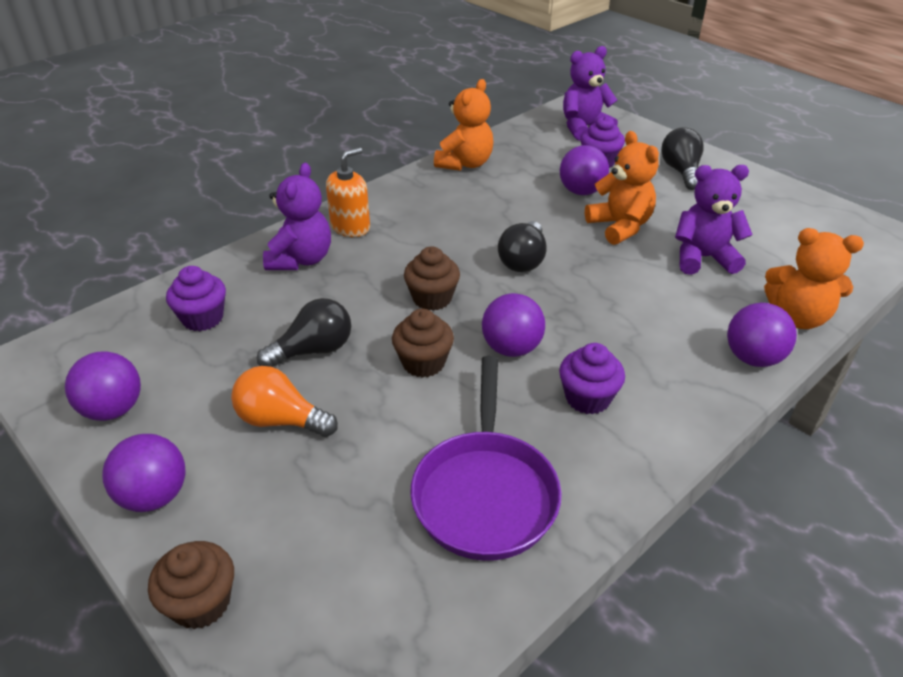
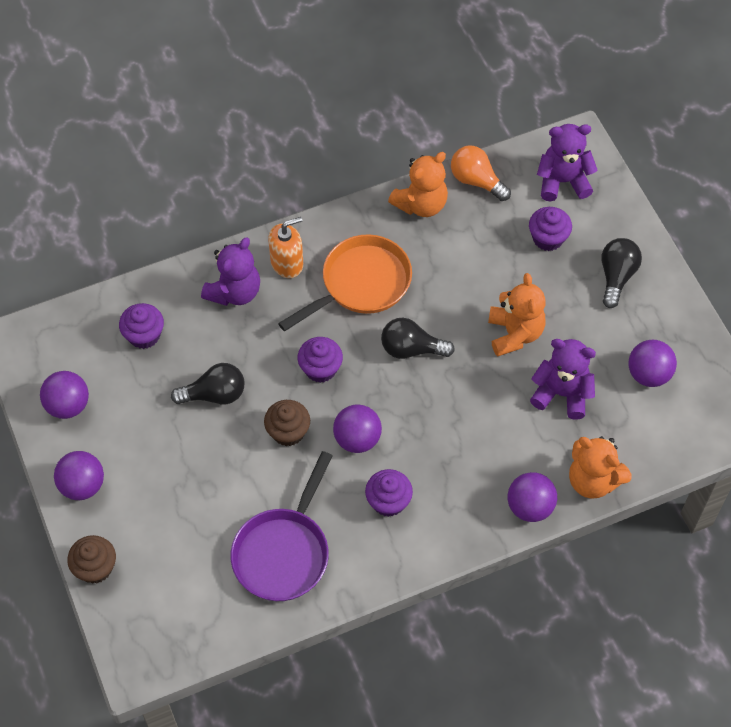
camera: 20 degrees right, 20 degrees up
orange light bulb [231,366,338,437] -> orange light bulb moved to [451,145,511,201]
brown cupcake [404,246,460,311] -> purple cupcake [298,337,343,383]
black light bulb [498,221,547,272] -> black light bulb turned 60 degrees clockwise [381,318,455,359]
purple ball [560,145,609,195] -> purple ball moved to [629,340,677,387]
none -> orange pan [278,234,412,331]

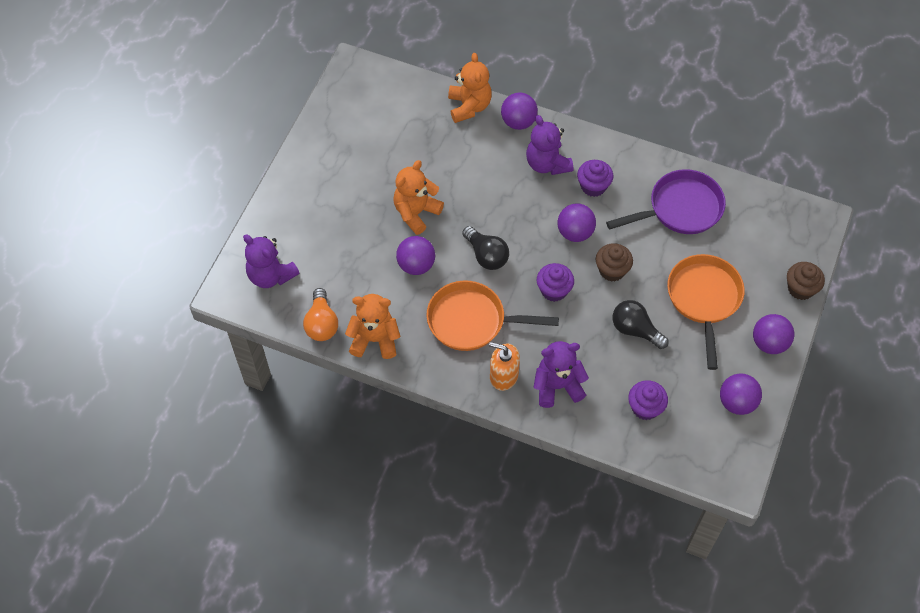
camera: 135 degrees left, 0 degrees up
purple cupcake [529,207,572,251] -> none
purple teddy bear [530,339,596,420] -> purple teddy bear moved to [526,115,573,175]
black light bulb [601,238,642,308] -> none
purple ball [629,340,677,387] -> purple ball moved to [396,236,435,275]
none -> orange pan [667,254,745,370]

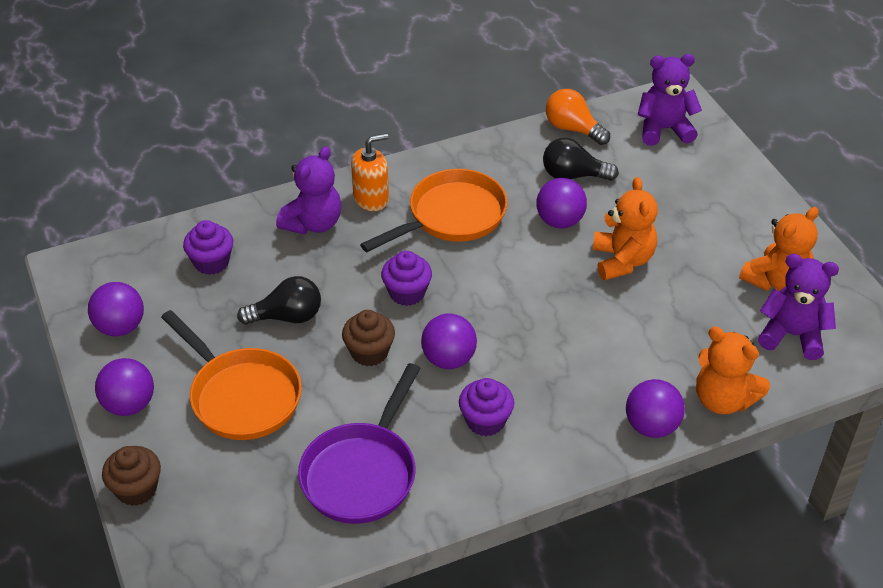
camera: 135 degrees right, 15 degrees down
orange teddy bear [345,294,400,359] -> orange teddy bear moved to [739,207,819,291]
black light bulb [462,226,509,270] -> black light bulb moved to [543,138,619,181]
purple teddy bear [526,115,573,175] -> purple teddy bear moved to [758,254,839,360]

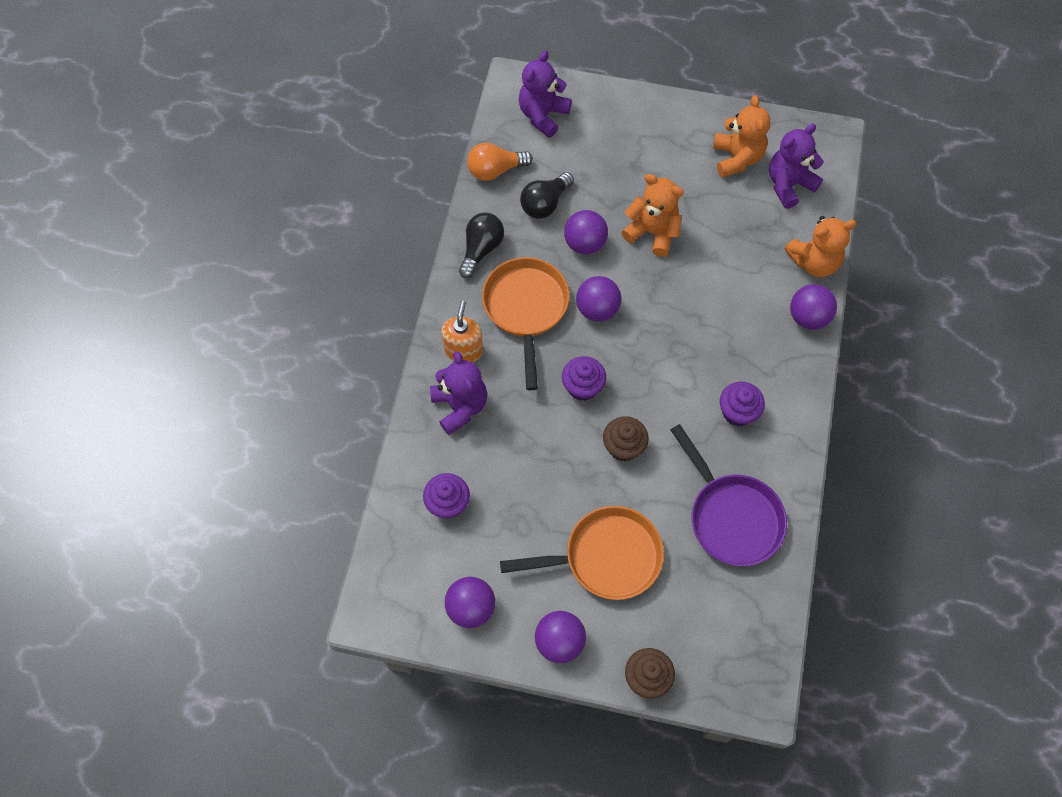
camera: 55 degrees left, 20 degrees up
black light bulb [237,276,321,325] -> black light bulb moved to [459,212,504,278]
purple ball [421,314,477,369] -> purple ball moved to [576,276,621,322]

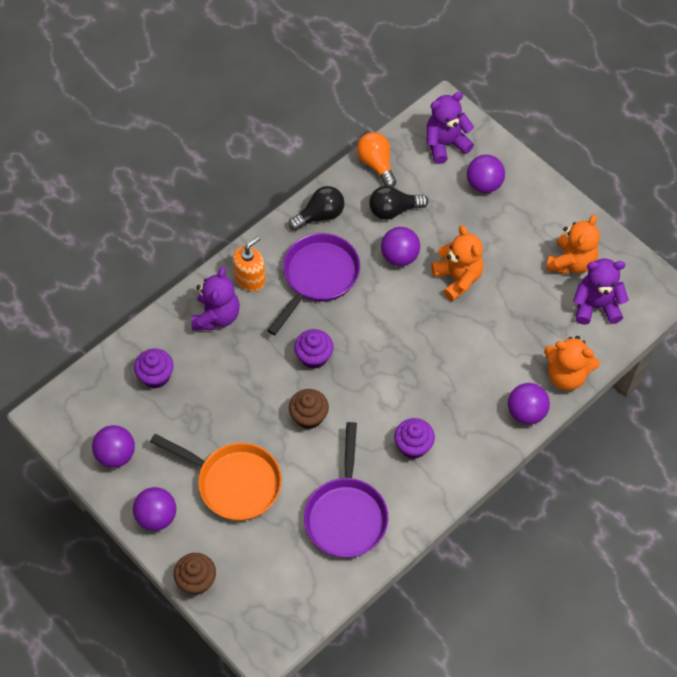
camera: 35 degrees right, 5 degrees down
orange light bulb [467,143,533,181] -> orange light bulb turned 45 degrees clockwise [357,132,396,187]
orange pan [482,257,570,390] -> purple pan [267,233,360,335]
purple ball [576,276,621,322] -> purple ball moved to [467,155,505,193]

